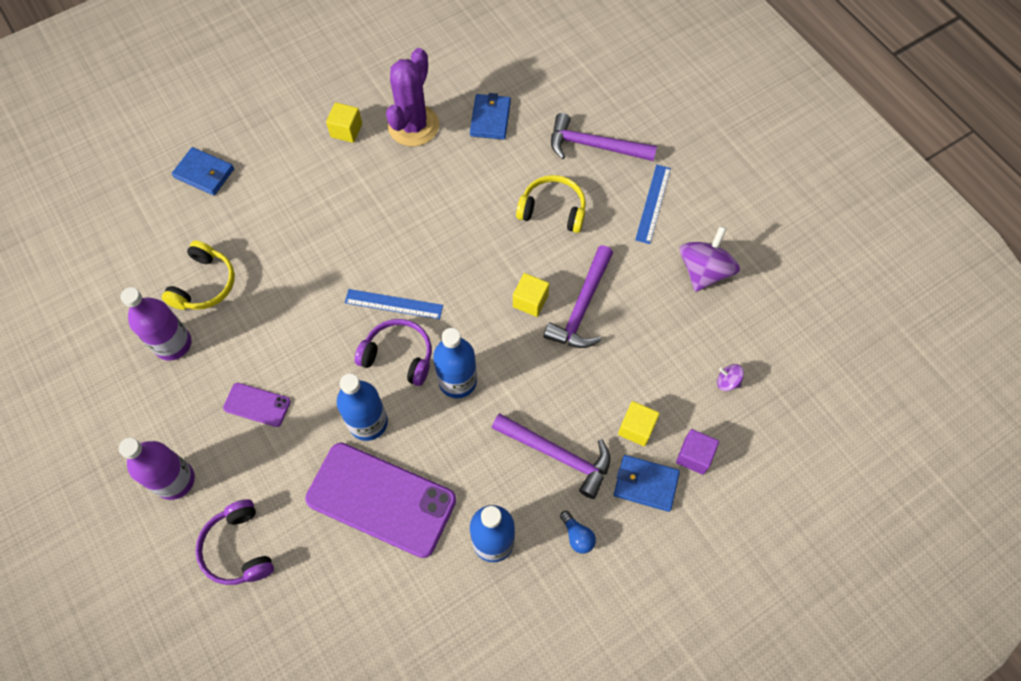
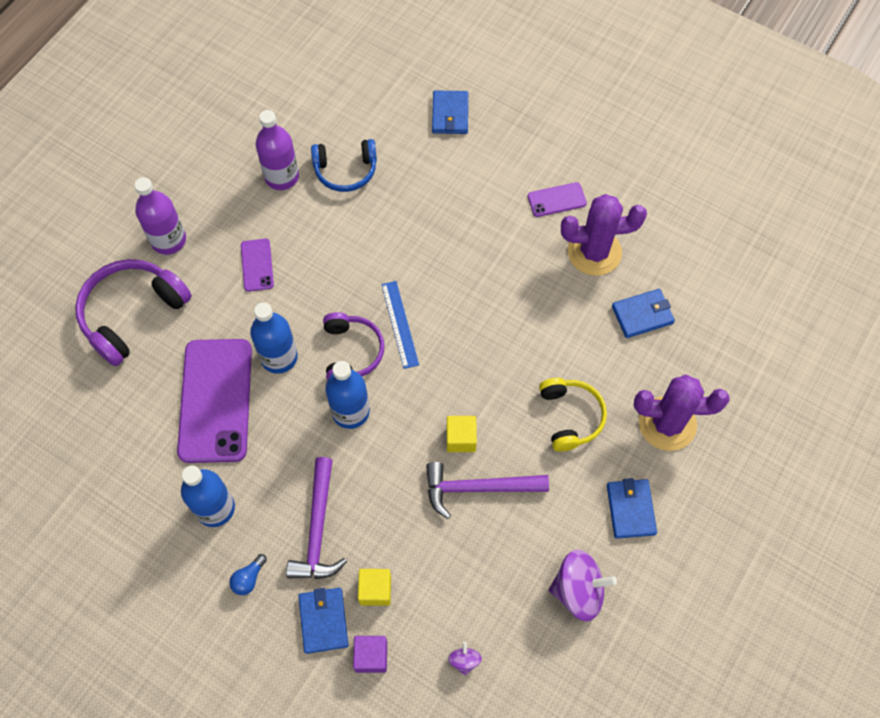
camera: 65 degrees right, 0 degrees up
yellow headphones [162,240,235,310] -> blue headphones [311,139,377,192]
purple headphones [196,499,274,585] -> purple headphones [75,259,192,366], size x1.53
yellow cube [326,102,362,143] -> purple phone [528,182,587,217]
purple hammer [551,113,657,161] -> purple cactus [634,374,729,451]
blue ruler [635,165,671,244] -> blue wallet [607,478,657,539]

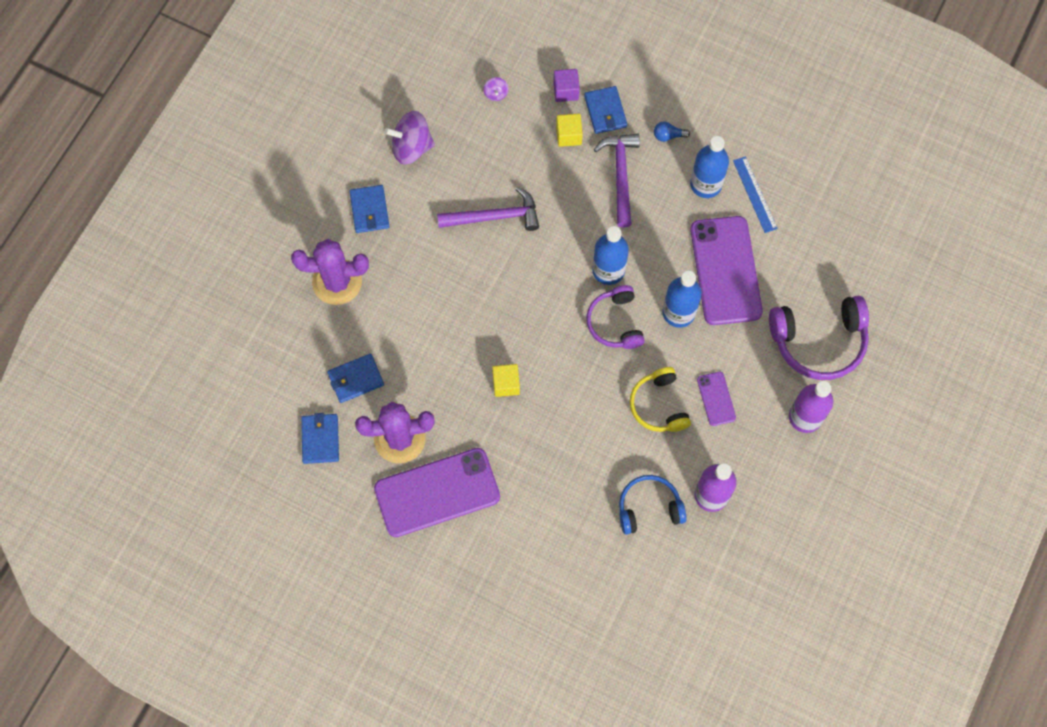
camera: 175 degrees right, 5 degrees up
purple headphones [75,259,192,366] -> purple headphones turned 45 degrees clockwise [769,296,869,380]
blue light bulb [229,554,267,595] -> blue light bulb turned 120 degrees counterclockwise [654,121,690,142]
blue ruler [381,281,419,369] -> blue ruler moved to [733,156,778,233]
blue wallet [432,90,468,134] -> blue wallet moved to [301,413,339,464]
yellow cube [447,416,477,452] -> yellow cube moved to [492,364,520,397]
purple phone [528,182,587,217] -> purple phone [374,448,500,537], size x2.16
yellow headphones [539,378,607,452] -> yellow headphones moved to [630,367,691,432]

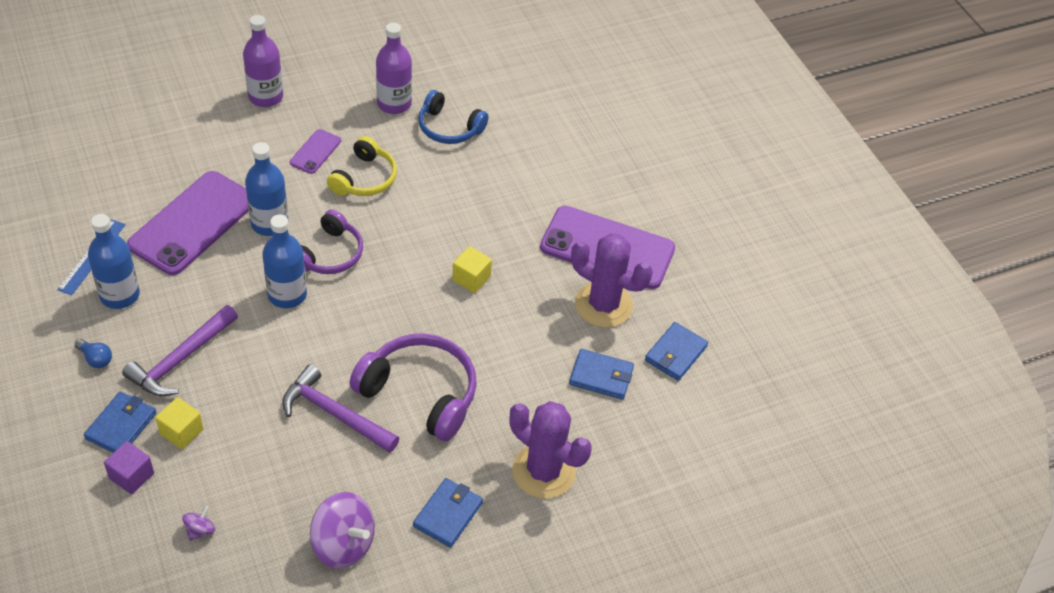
camera: 145 degrees left, 20 degrees down
purple headphones [769,296,869,380] -> purple headphones moved to [350,333,477,441]

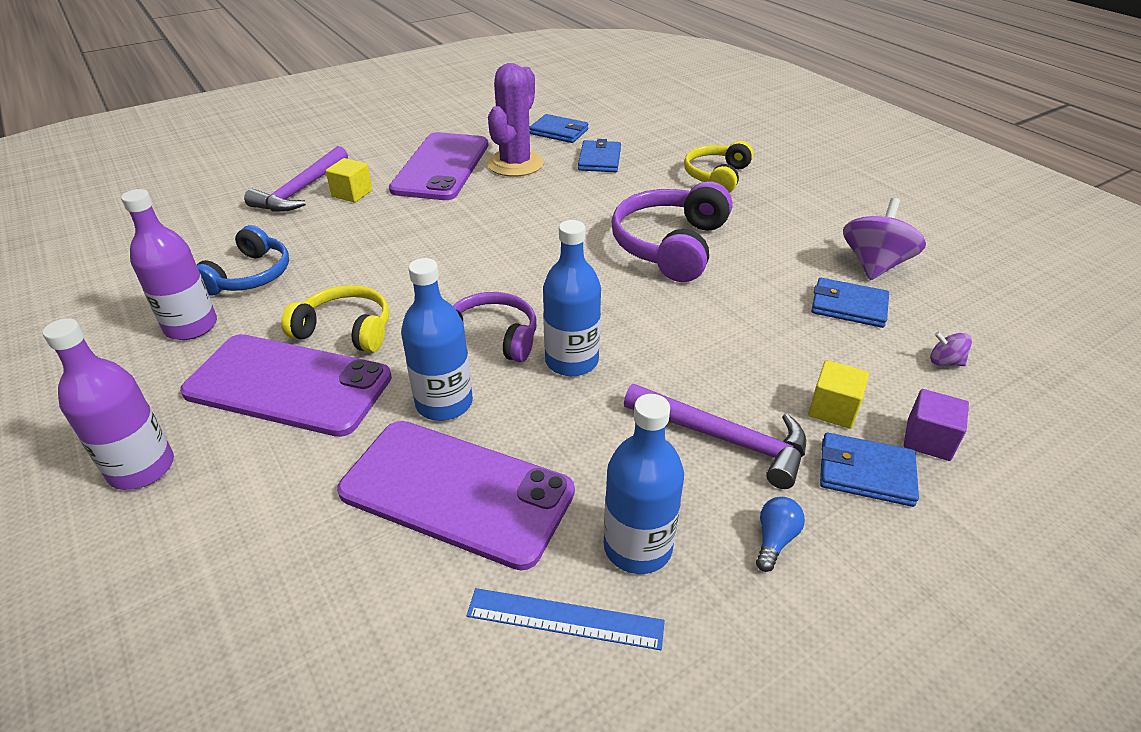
camera: 95 degrees left, 10 degrees down
purple hammer [282,365,399,453] -> purple hammer moved to [244,146,348,212]
purple phone [290,129,341,174] -> purple phone [180,334,392,437], size x2.16
blue wallet [413,478,483,548] -> blue wallet moved to [811,278,889,328]
yellow cube [452,246,492,293] -> yellow cube moved to [326,158,373,202]
purple cactus [509,401,592,499] -> yellow headphones [684,141,754,193]

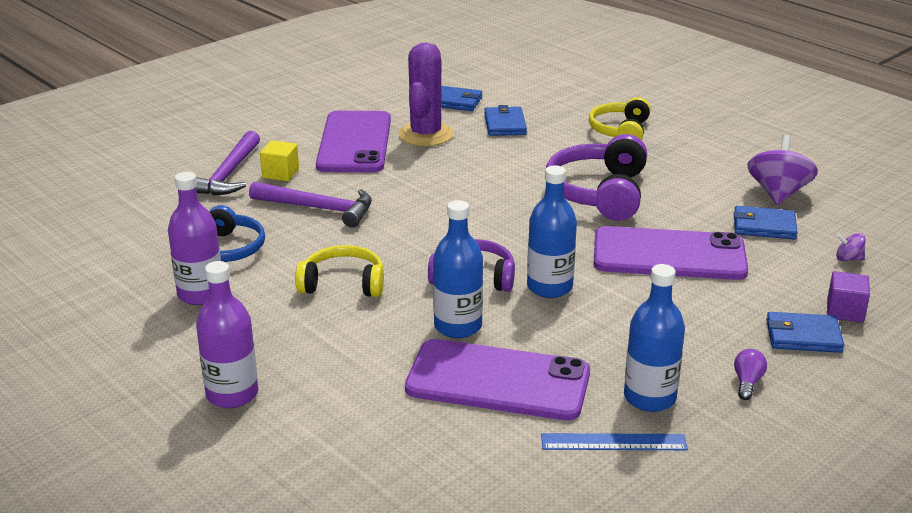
camera: 10 degrees left, 10 degrees down
purple phone [180,334,392,437] -> purple phone moved to [594,226,748,280]
purple hammer [624,384,806,489] -> purple hammer moved to [249,181,372,227]
blue light bulb [756,497,805,572] -> purple light bulb [734,349,767,400]
yellow cube [808,360,869,429] -> none

